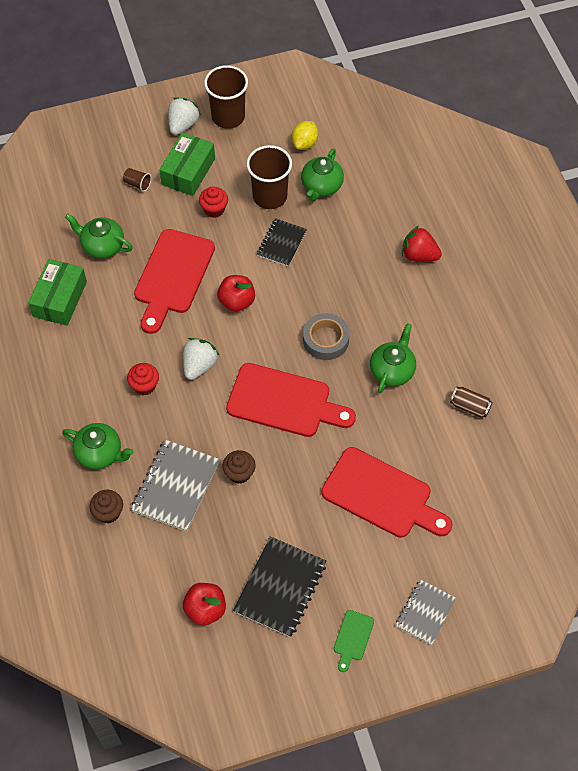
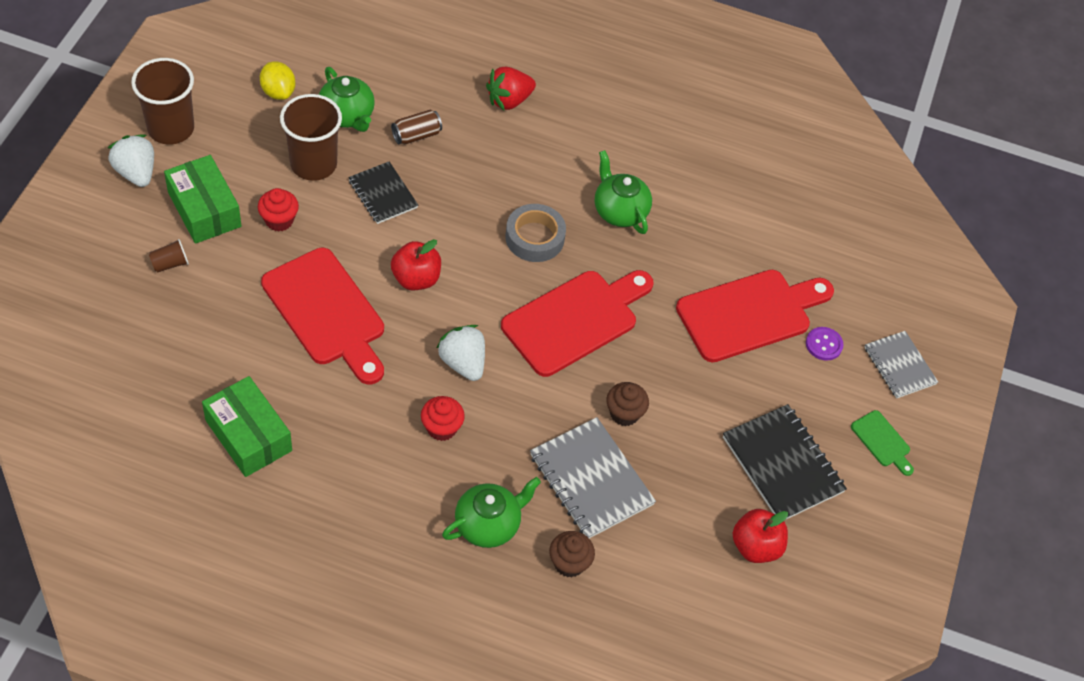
camera: 60 degrees left, 5 degrees down
green teapot [65,214,132,259] -> none
brown can [450,386,493,418] -> brown can moved to [391,110,442,145]
none -> purple button [806,327,843,361]

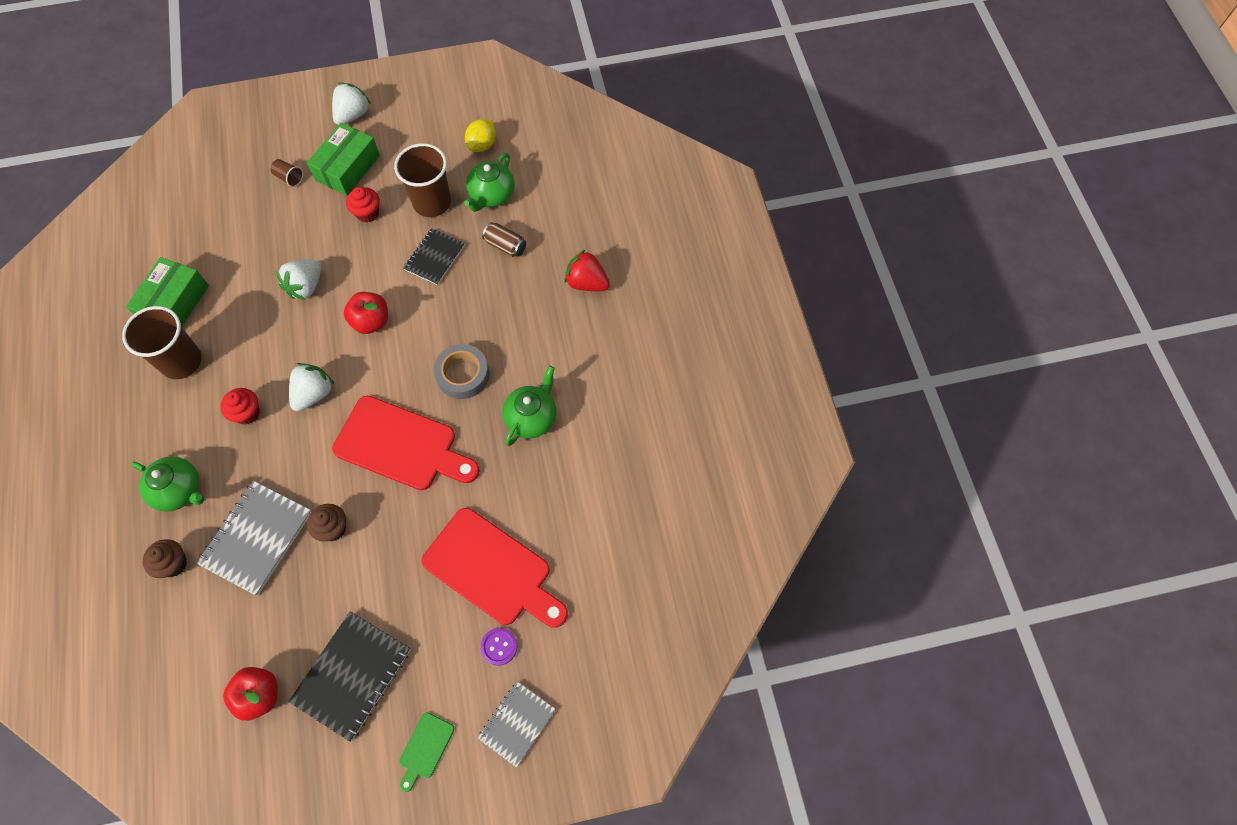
camera: 65 degrees right, 10 degrees up
brown cup [131,58,194,145] -> brown cup moved to [122,306,202,379]
red cutting board [261,248,384,384] -> white strawberry [276,259,321,300]

